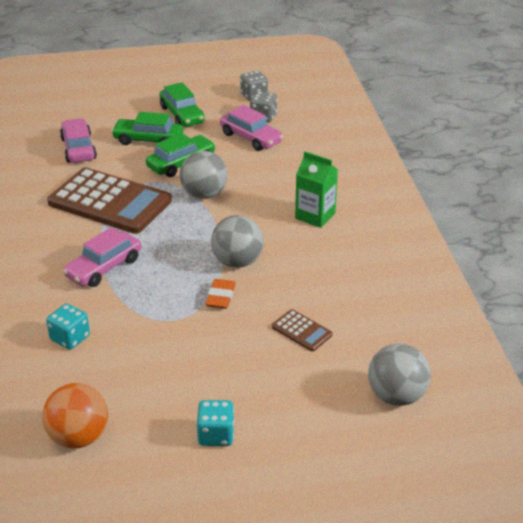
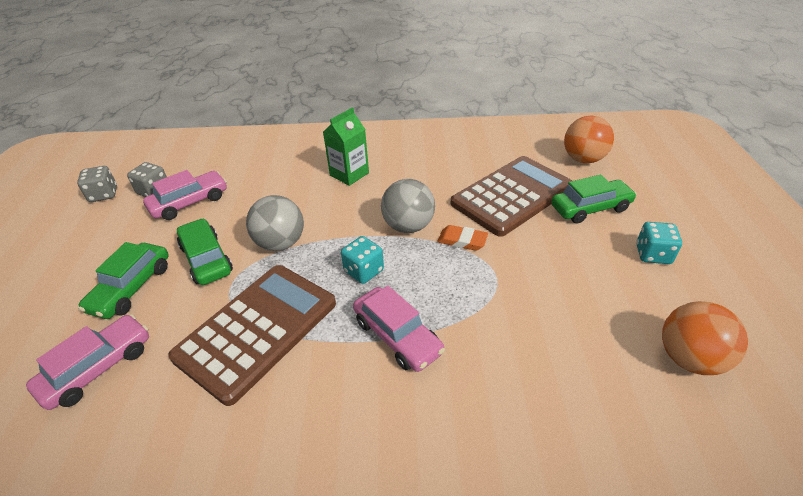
camera: 80 degrees left, 5 degrees up
turquoise dice [46,303,90,350] -> turquoise dice moved to [341,236,384,284]
pink car [60,118,97,163] -> pink car turned 135 degrees clockwise [26,314,149,410]
green car [160,82,205,127] -> green car moved to [551,175,637,224]
brown calculator [272,309,333,352] -> brown calculator [451,156,572,237], size x2.36
grey ball [368,344,431,406] -> orange ball [564,116,614,163]

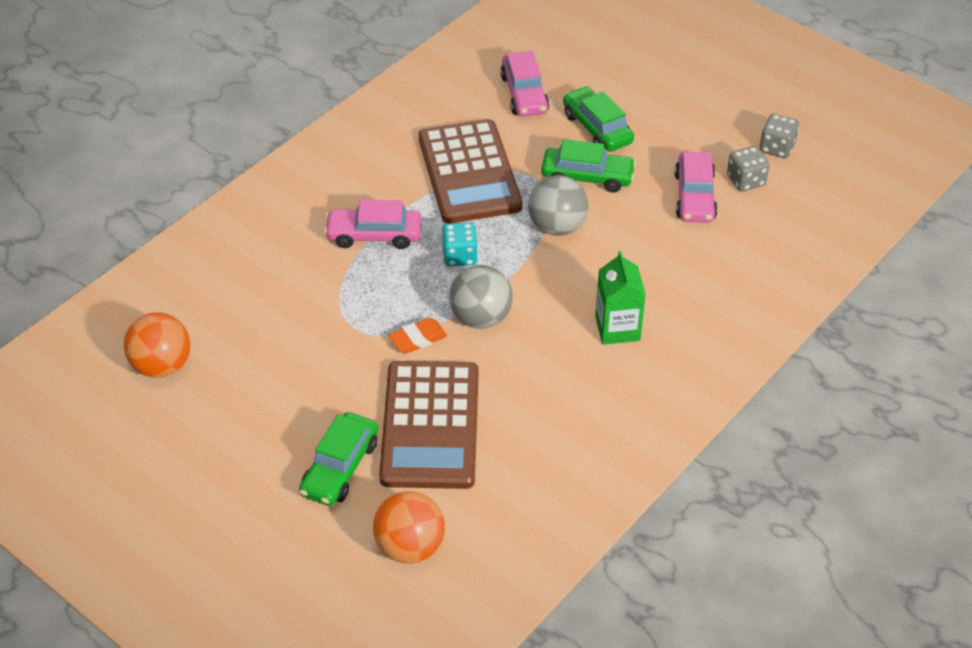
camera: 130 degrees right, 5 degrees up
turquoise dice [636,222,682,264] -> none

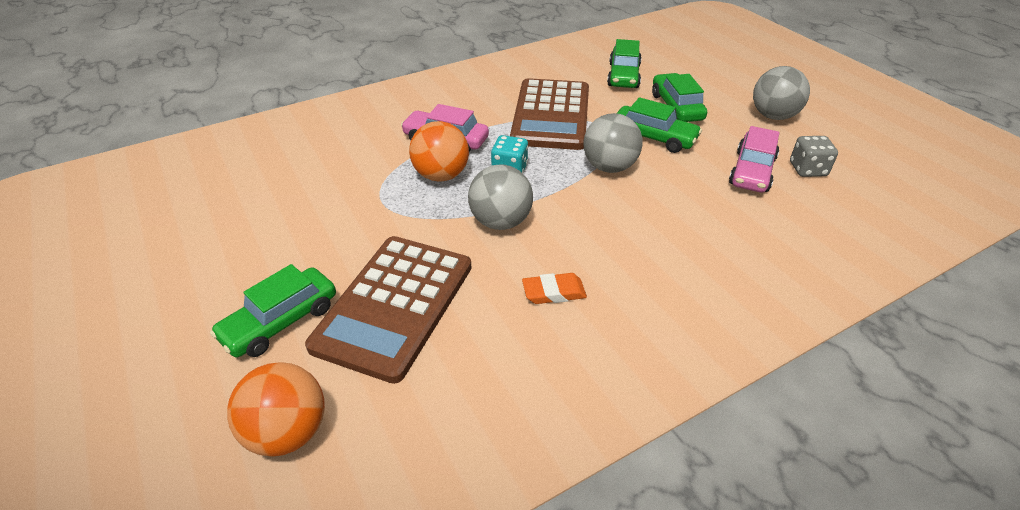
camera: 20 degrees right, 5 degrees down
orange ball [124,312,190,378] -> orange ball moved to [409,121,469,182]
orange eraser [388,318,447,353] -> orange eraser moved to [522,273,587,304]
pink car [500,51,549,117] -> green car [607,39,642,88]
green carton [595,251,646,345] -> none
grey dice [760,114,799,159] -> none
none -> grey ball [753,66,810,120]

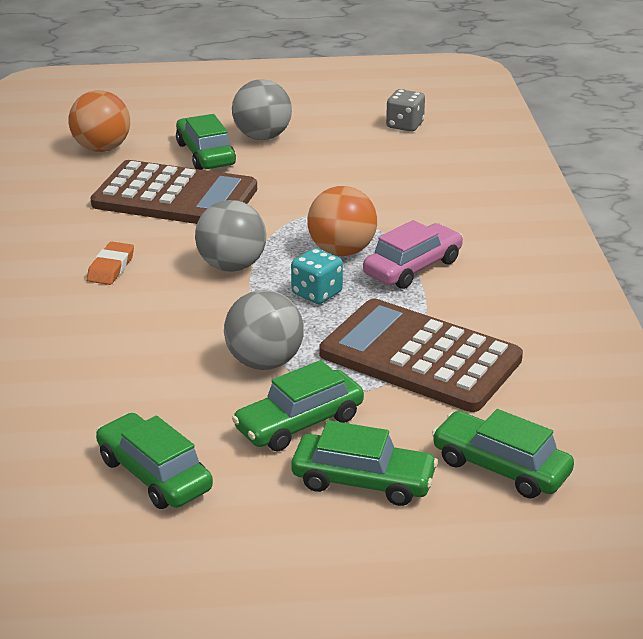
camera: 115 degrees right, 10 degrees down
brown calculator [305,236,472,384] -> brown calculator turned 150 degrees clockwise [90,160,257,224]
pink car [729,126,780,192] -> green car [96,413,213,509]
grey ball [753,66,810,120] -> grey ball moved to [232,79,292,140]
grey dice [790,136,838,177] -> grey dice moved to [386,89,425,132]

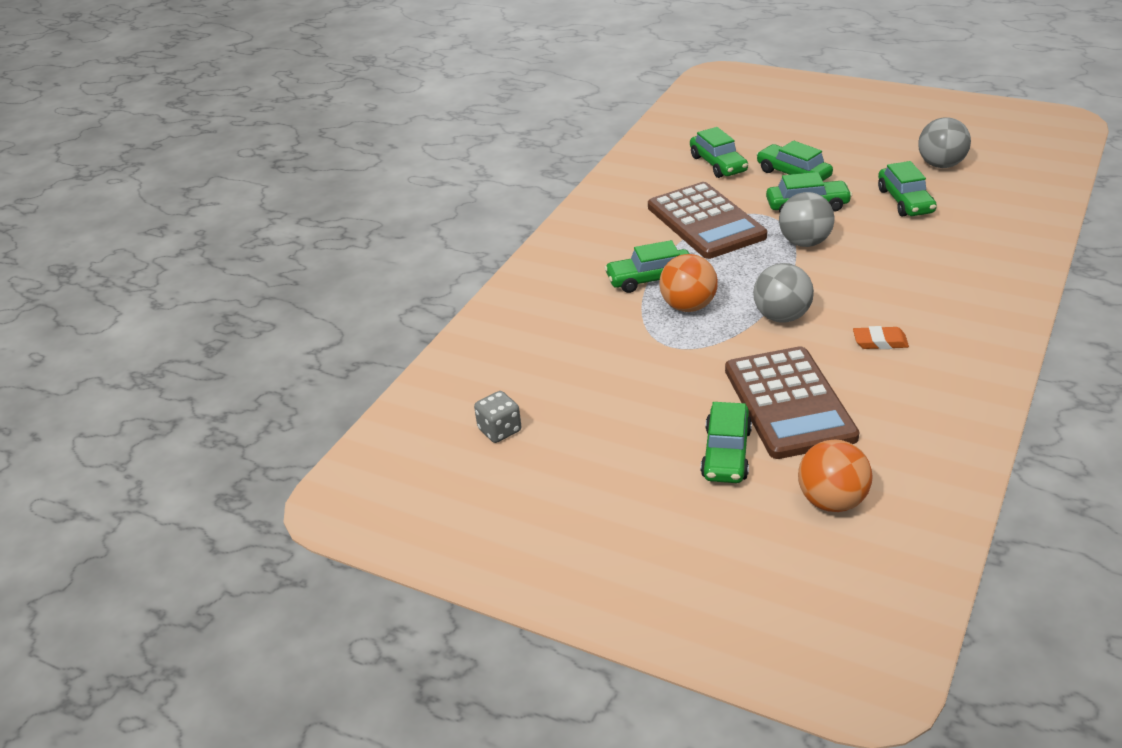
camera: 145 degrees left, 5 degrees up
orange eraser [87,242,134,285] -> orange eraser turned 45 degrees clockwise [853,326,909,349]
brown calculator [90,160,257,224] -> brown calculator turned 150 degrees counterclockwise [725,346,859,459]
grey ball [232,79,292,140] -> grey ball moved to [918,117,971,168]
turquoise dice [291,248,343,304] -> none
pink car [363,220,463,289] -> green car [604,240,689,293]

